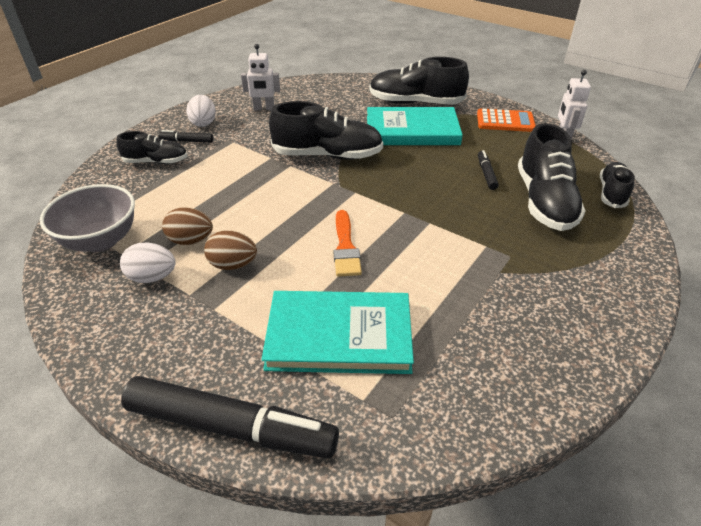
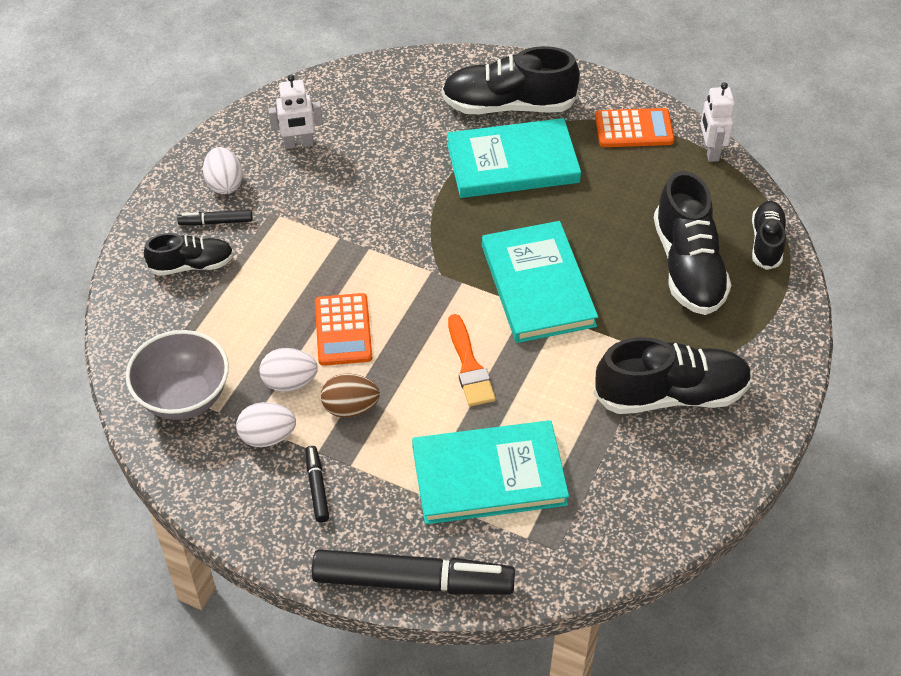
camera: 10 degrees left, 10 degrees up
brown egg [162,207,213,245] -> white egg [259,348,318,392]
black shoe [269,101,383,160] -> black shoe moved to [593,337,752,414]
black marker [478,150,499,190] -> black marker moved to [305,446,329,523]
none -> orange calculator [315,293,372,366]
none -> turquoise book [482,221,598,343]

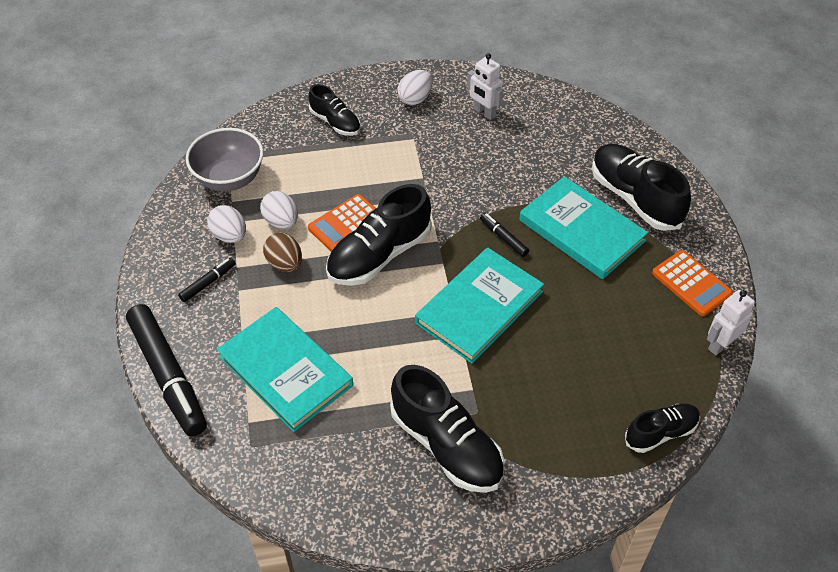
camera: 55 degrees right, 0 degrees up
black marker [177,210,252,225] -> black marker moved to [480,213,529,257]
orange brush [448,314,496,406] -> none
black shoe [654,171,731,315] -> black shoe moved to [326,184,432,286]

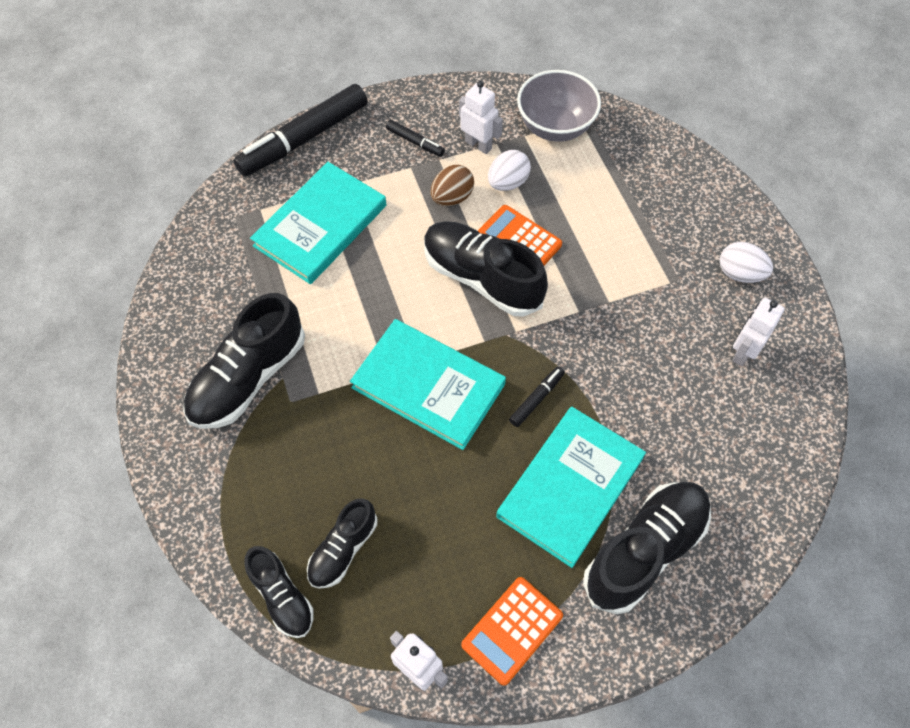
camera: 80 degrees right, 10 degrees up
white egg [207,205,246,243] -> white robot [459,81,503,154]
black shoe [308,84,361,136] -> black shoe moved to [307,498,377,589]

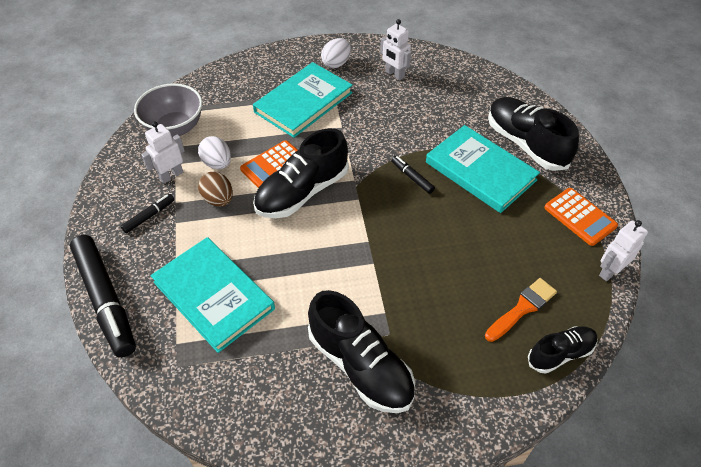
camera: 80 degrees left, 10 degrees down
black shoe [307,498,377,589] -> orange brush [485,278,557,342]
turquoise book [350,319,506,450] -> turquoise book moved to [253,62,353,138]

